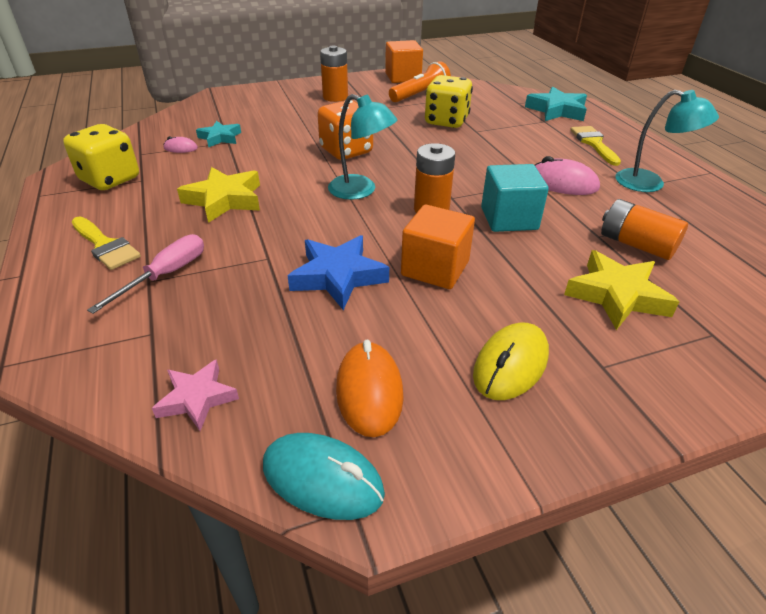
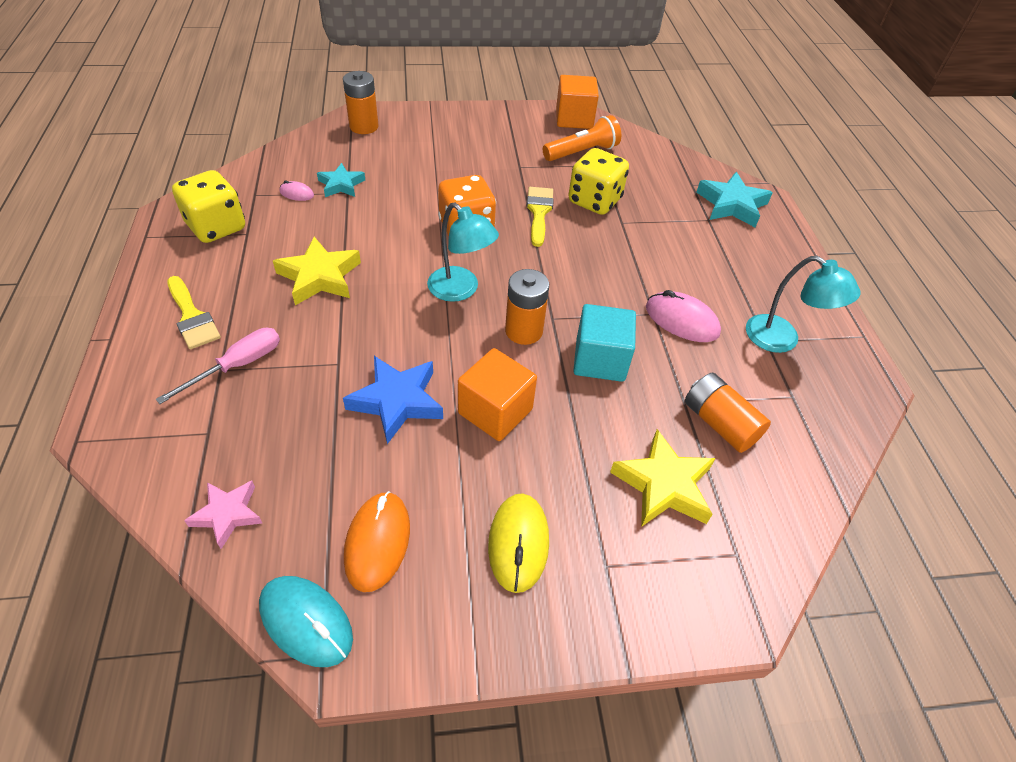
camera: 10 degrees right, 10 degrees up
orange battery [320,46,348,102] -> orange battery moved to [343,71,379,134]
yellow mouse [473,323,549,400] -> yellow mouse turned 45 degrees counterclockwise [488,493,549,593]
yellow brush [570,126,621,166] -> yellow brush moved to [527,187,554,247]

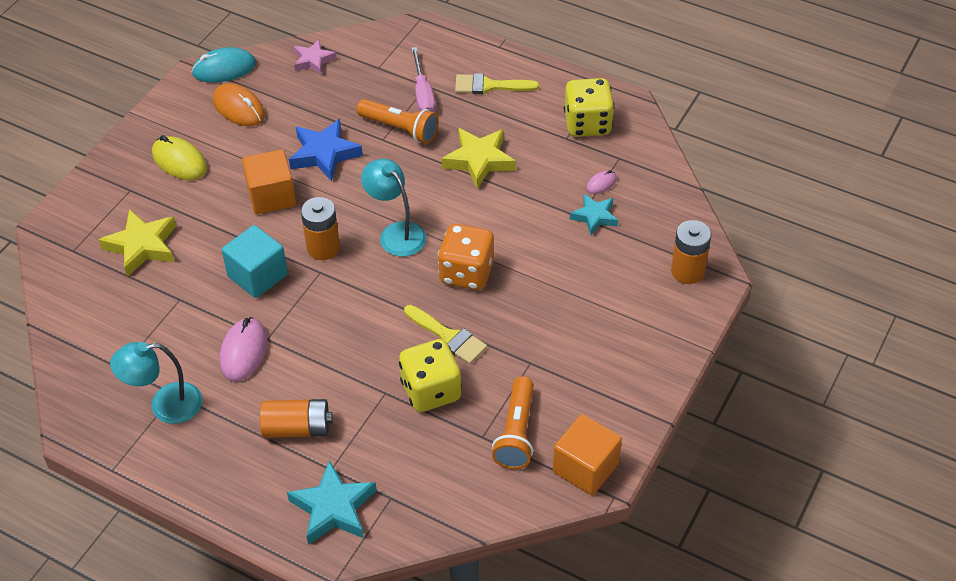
camera: 130 degrees right, 0 degrees up
turquoise lamp [427,203,499,302] -> turquoise lamp turned 60 degrees clockwise [361,159,427,257]
pink mouse [646,290,721,342] -> pink mouse turned 60 degrees counterclockwise [220,317,267,382]
orange battery [685,373,771,453] -> orange battery moved to [260,399,333,438]
none -> orange flashlight [357,99,439,144]

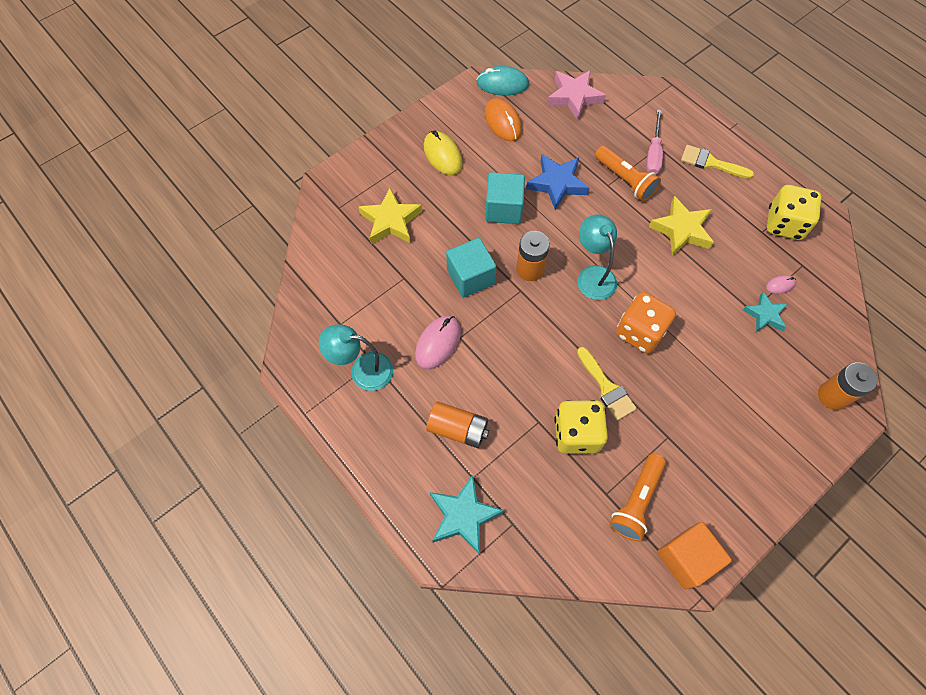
camera: 20 degrees right, 15 degrees up
orange cube [242,149,296,215] -> turquoise cube [485,172,525,224]
pink star [294,39,337,75] -> pink star [547,70,606,120], size x1.57

